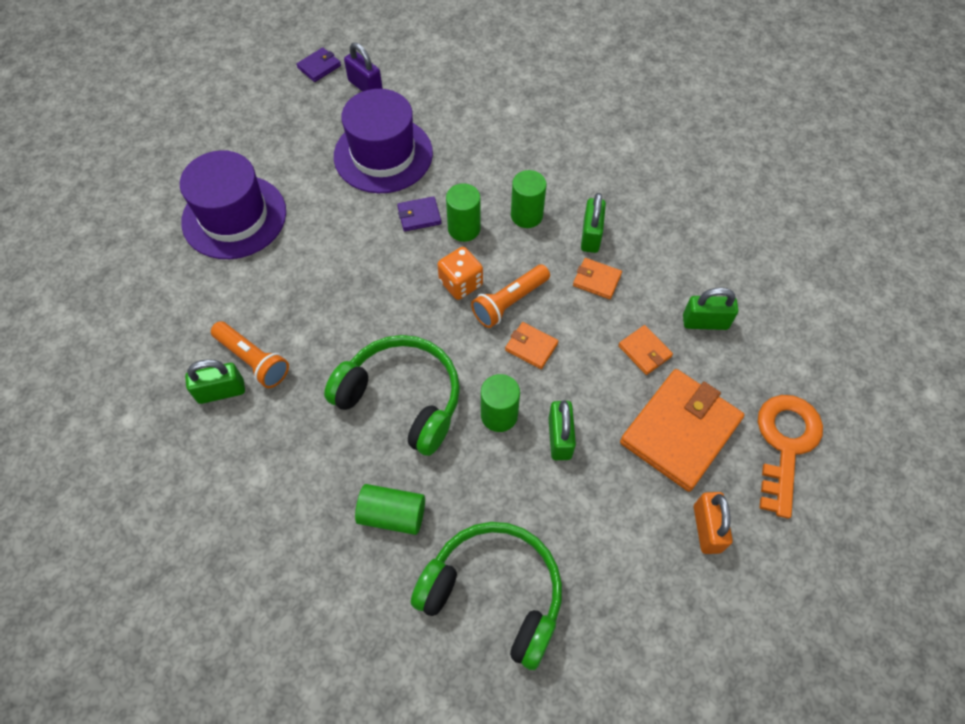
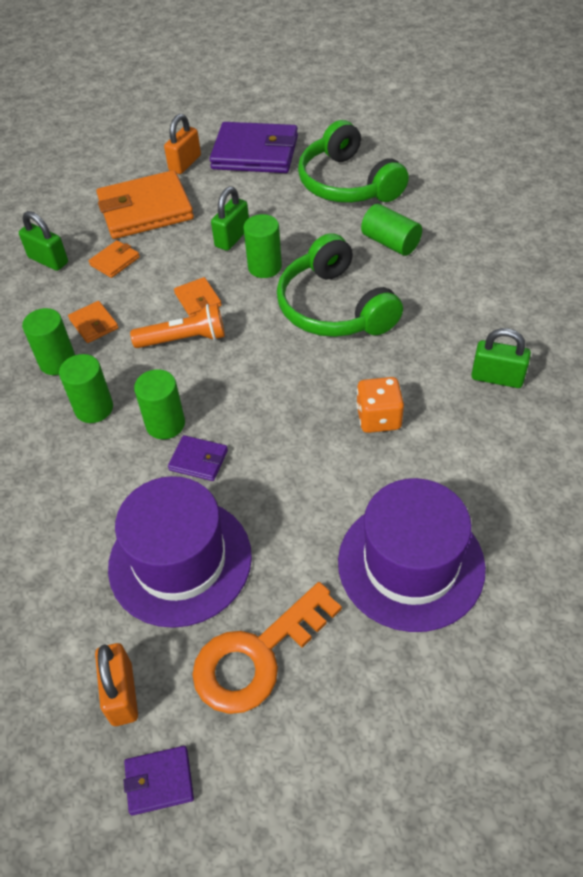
camera: 145 degrees left, 10 degrees down
orange flashlight [211,321,289,388] -> none
purple padlock [344,42,383,92] -> orange padlock [95,643,138,726]
orange dice [437,247,483,300] -> orange dice moved to [356,377,404,433]
green padlock [581,193,606,253] -> green cylinder [22,308,75,375]
orange wallet [618,325,673,375] -> orange wallet turned 45 degrees clockwise [89,240,140,278]
orange key [758,395,823,519] -> orange key moved to [192,582,342,714]
none -> purple wallet [210,122,298,173]

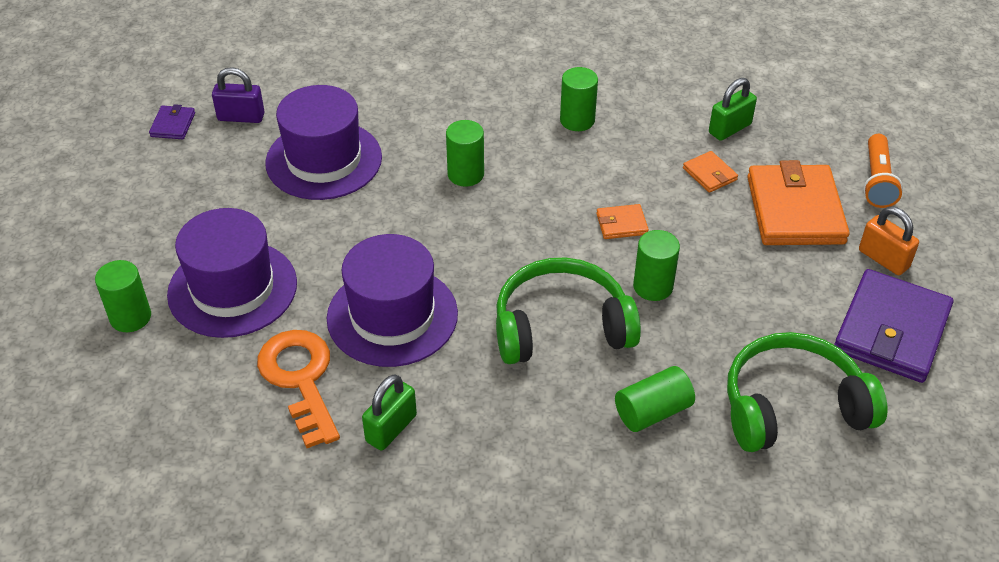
camera: 105 degrees right, 5 degrees down
green cylinder [59,354,113,423] -> green cylinder moved to [95,260,151,332]
orange wallet [68,301,119,343] -> none
orange padlock [95,643,138,726] -> purple padlock [212,67,265,123]
orange flashlight [130,304,225,348] -> orange flashlight moved to [863,134,903,208]
purple wallet [168,435,228,481] -> none
orange key [192,582,342,714] -> orange key moved to [257,330,340,448]
green padlock [211,186,249,251] -> none
orange dice [356,377,404,433] -> purple hat [327,234,458,367]

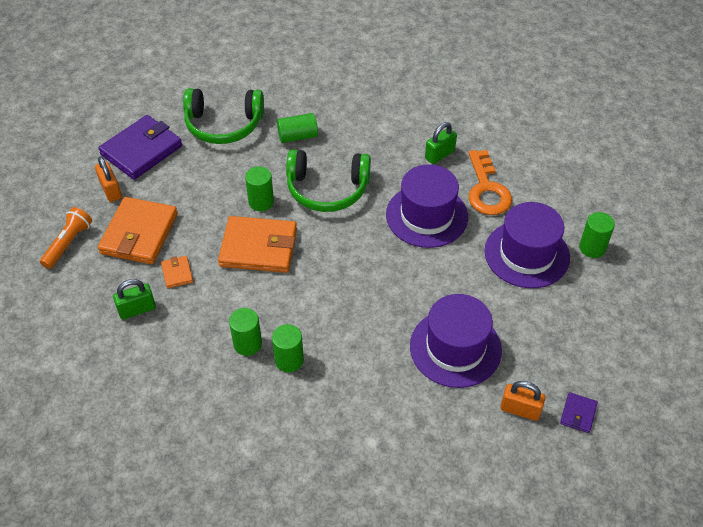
camera: 165 degrees left, 5 degrees up
purple padlock [212,67,265,123] -> orange padlock [500,381,545,421]
green cylinder [446,120,484,187] -> green cylinder moved to [272,324,304,372]
orange wallet [596,204,649,239] -> orange wallet [218,216,297,273], size x2.22

